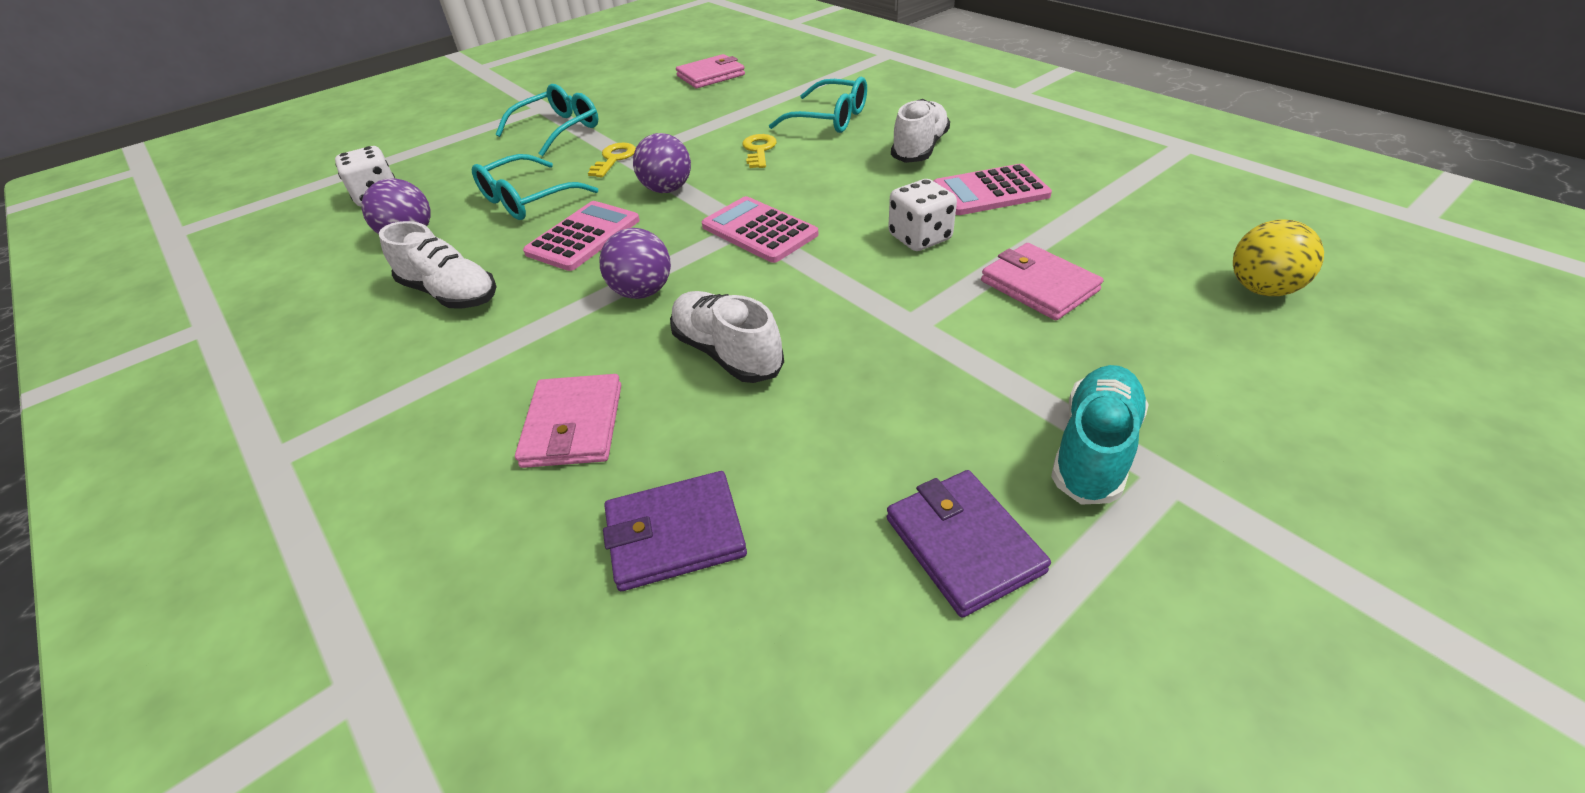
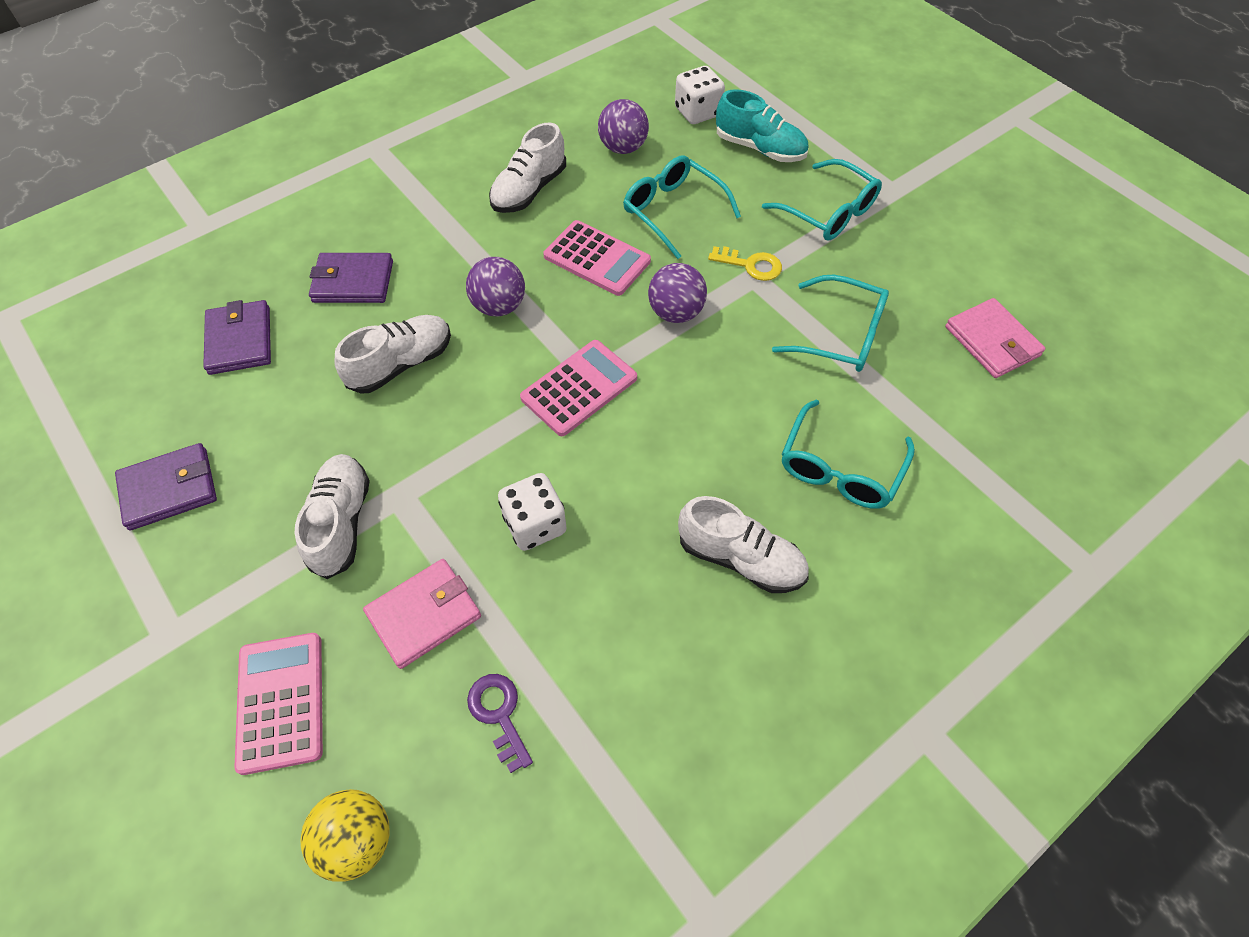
camera: 90 degrees right, 15 degrees up
pink wallet [515,374,621,468] -> purple wallet [309,253,393,303]
yellow key [742,134,777,168] -> none
pink calculator [934,164,1052,215] -> pink calculator moved to [234,633,323,775]
turquoise shoe [1051,365,1149,505] -> turquoise shoe moved to [716,89,809,162]
none -> white shoe [294,454,370,579]
none -> purple key [467,674,533,773]
none -> turquoise glasses [772,275,889,372]

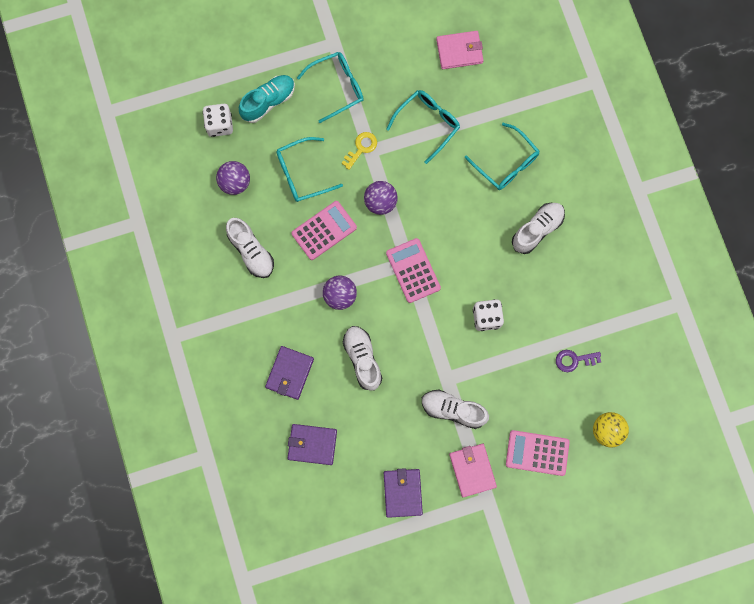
camera: 70 degrees left, 20 degrees up
pink wallet [363,559,481,669] -> pink wallet moved to [449,444,497,497]

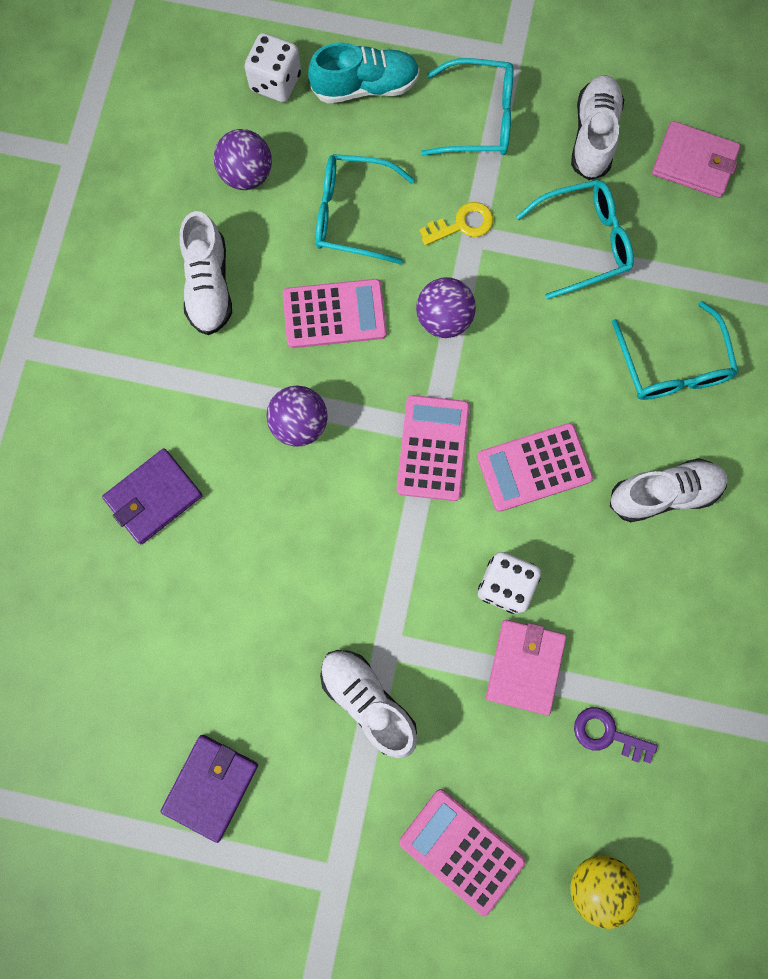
camera: 30 degrees right, 0 degrees up
purple wallet [288,424,337,465] -> none
white shoe [343,326,382,391] -> white shoe moved to [571,75,624,180]
pink wallet [449,444,497,497] -> pink wallet moved to [486,620,566,715]
none -> pink calculator [477,423,593,512]

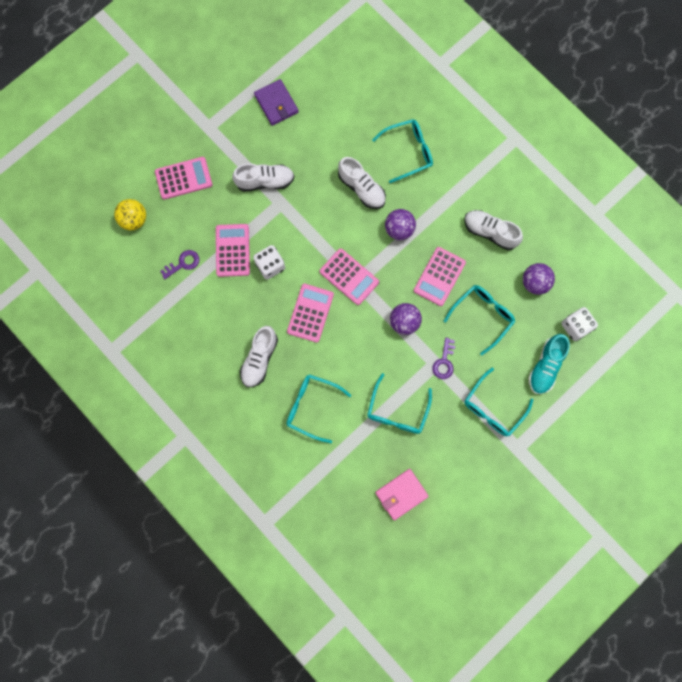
camera: 125 degrees right, 0 degrees up
purple wallet [102,448,203,544] -> turquoise glasses [372,119,433,183]
yellow key [419,202,493,246] -> purple key [432,338,455,379]
pink wallet [486,620,566,715] -> pink calculator [216,224,250,277]
white shoe [571,75,624,180] -> white shoe moved to [338,157,386,209]

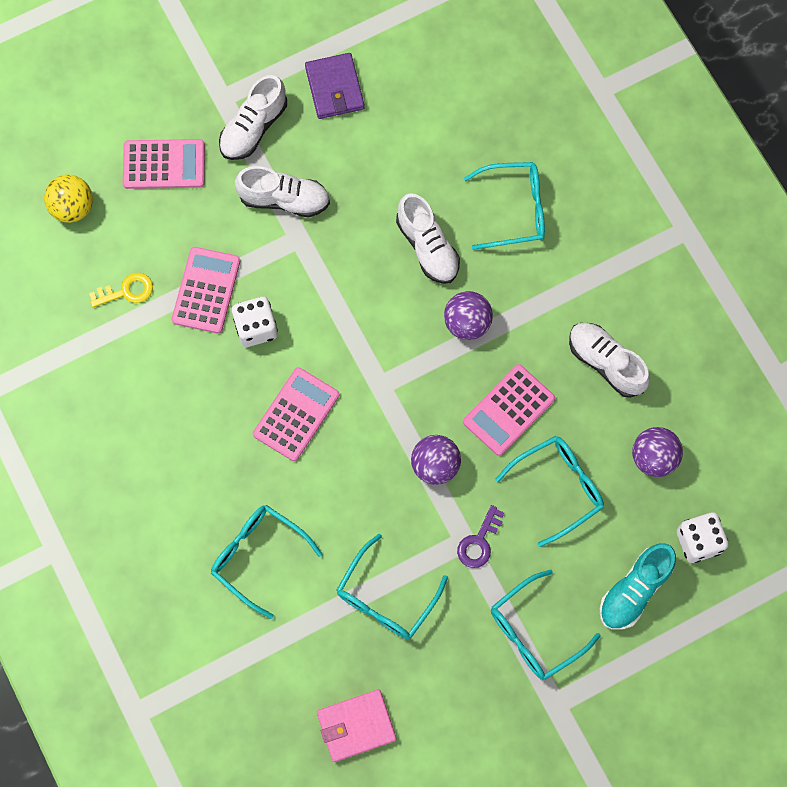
camera: 15 degrees right, 5 degrees down
purple key [160,250,199,279] -> yellow key [89,273,153,307]
white shoe [240,326,278,387] -> white shoe moved to [219,75,287,160]
pink calculator [320,248,379,305] -> none

